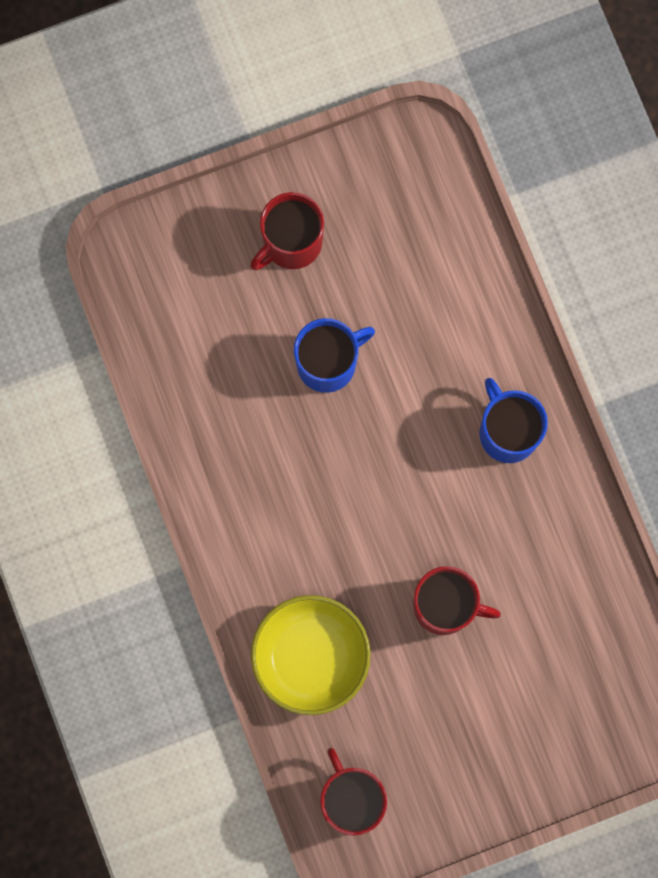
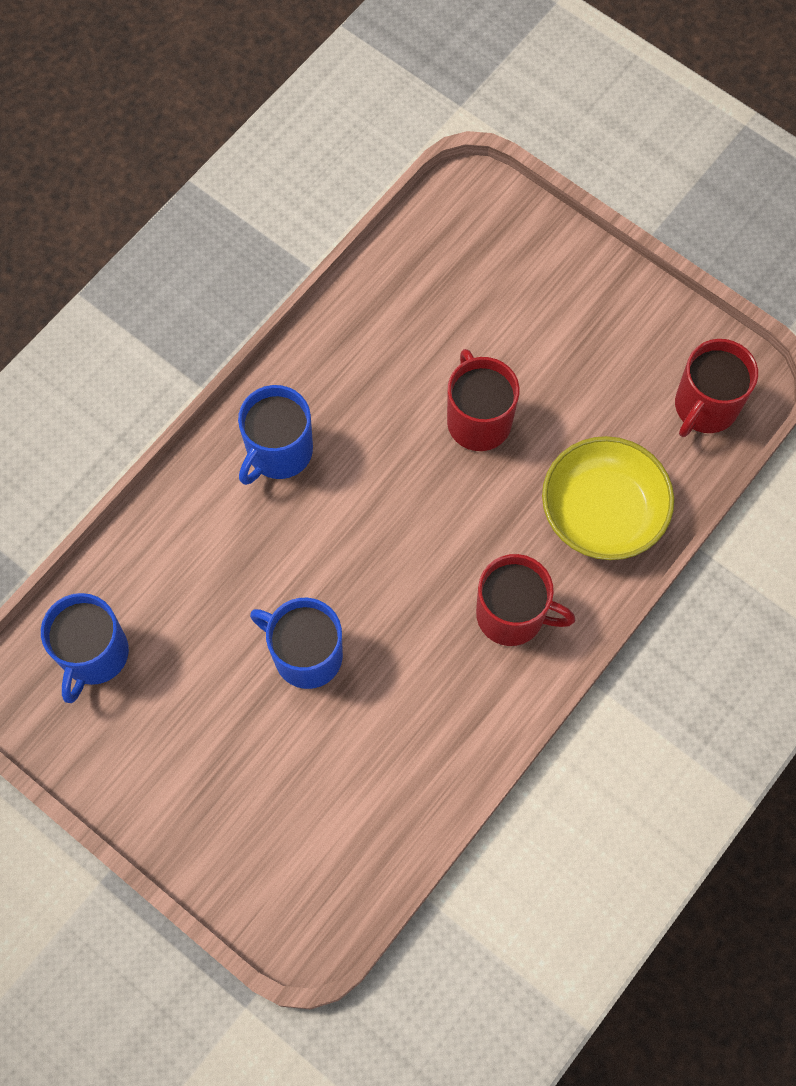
camera: 120 degrees left, 10 degrees down
red mug [250,192,324,270] -> red mug moved to [476,554,575,646]
none -> blue mug [41,593,129,703]

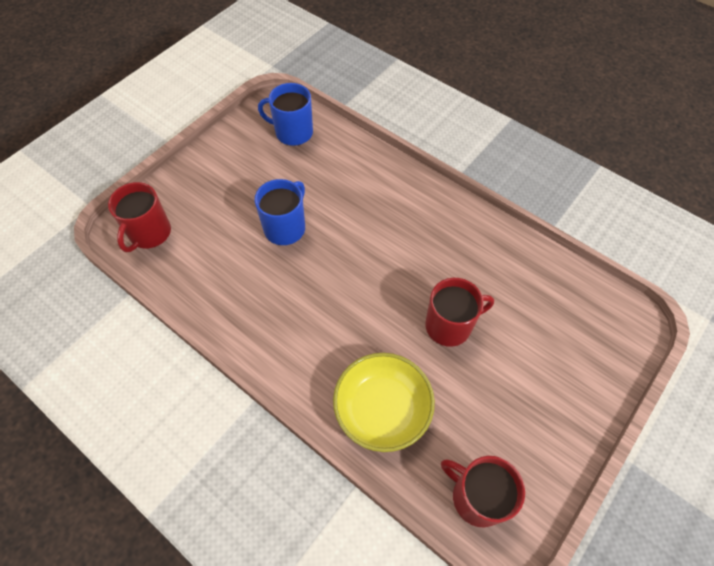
camera: 90 degrees right, 10 degrees down
blue mug [238,385,313,485] -> none
red mug [476,554,575,646] -> red mug moved to [108,182,171,252]

